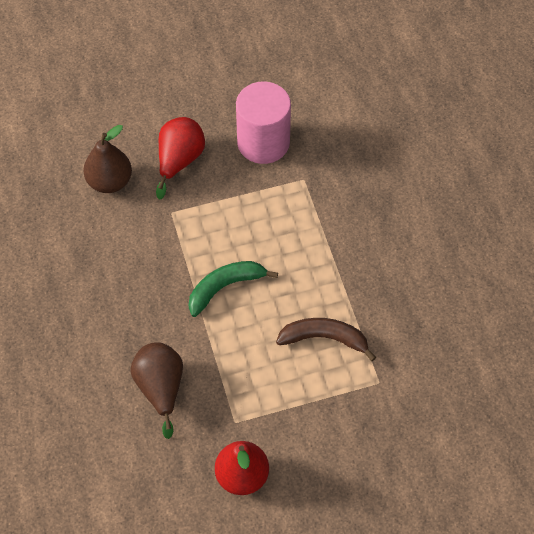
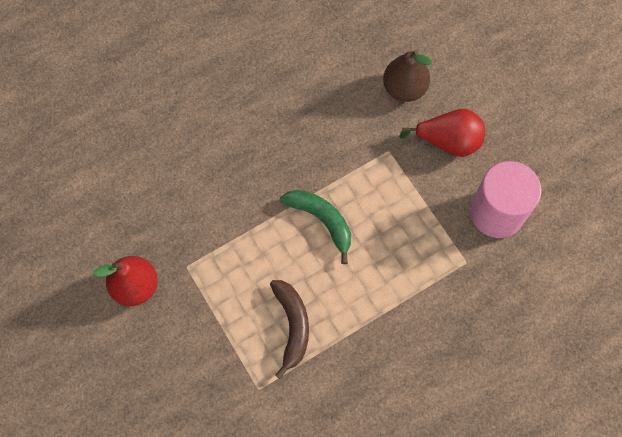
camera: 75 degrees right, 10 degrees up
brown pear [131,342,183,439] -> none

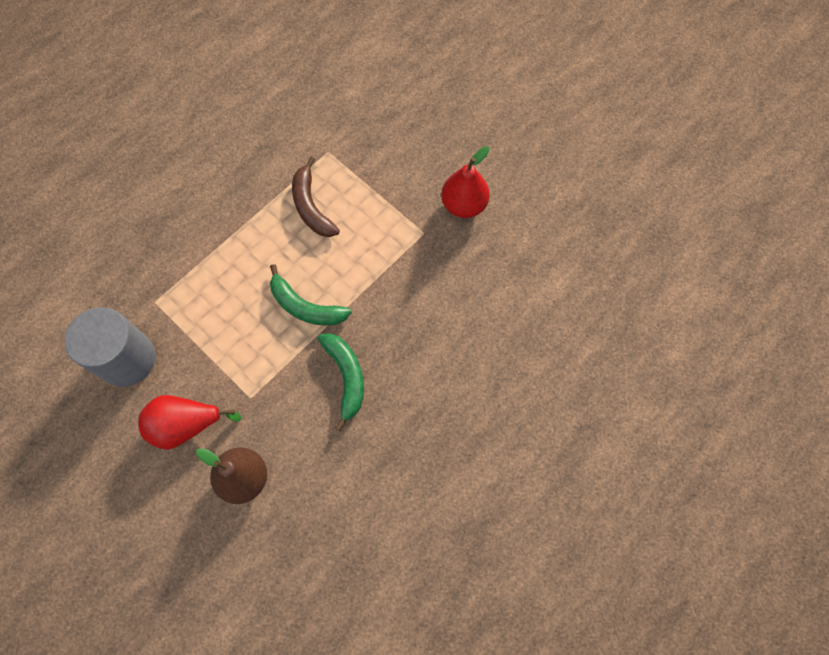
camera: 165 degrees right, 0 degrees up
pink cylinder [470,161,542,238] -> grey cylinder [65,307,156,387]
none -> green banana [318,333,364,431]

